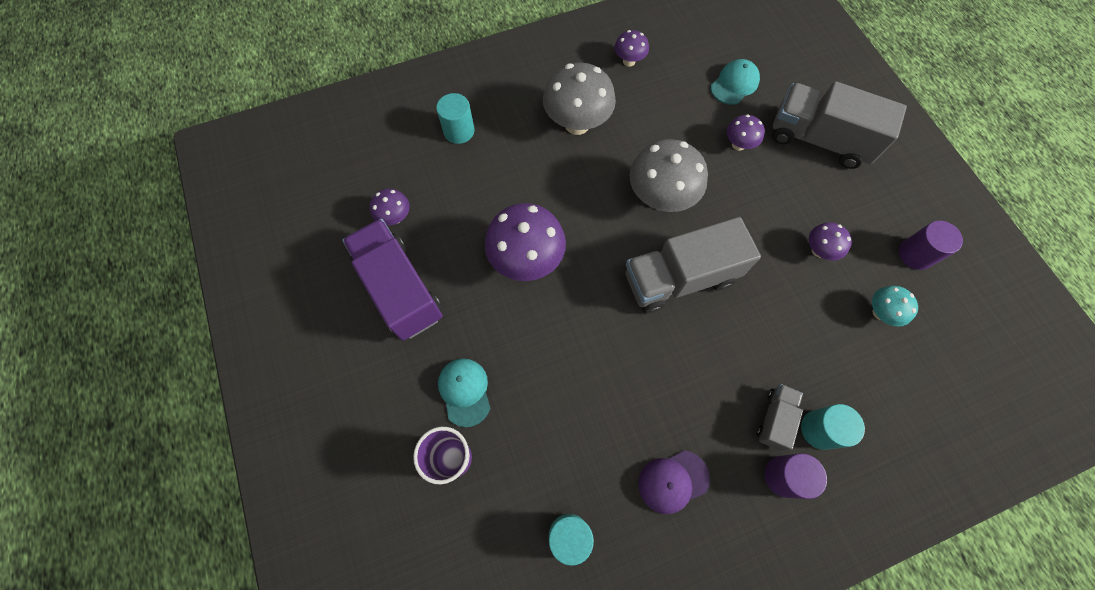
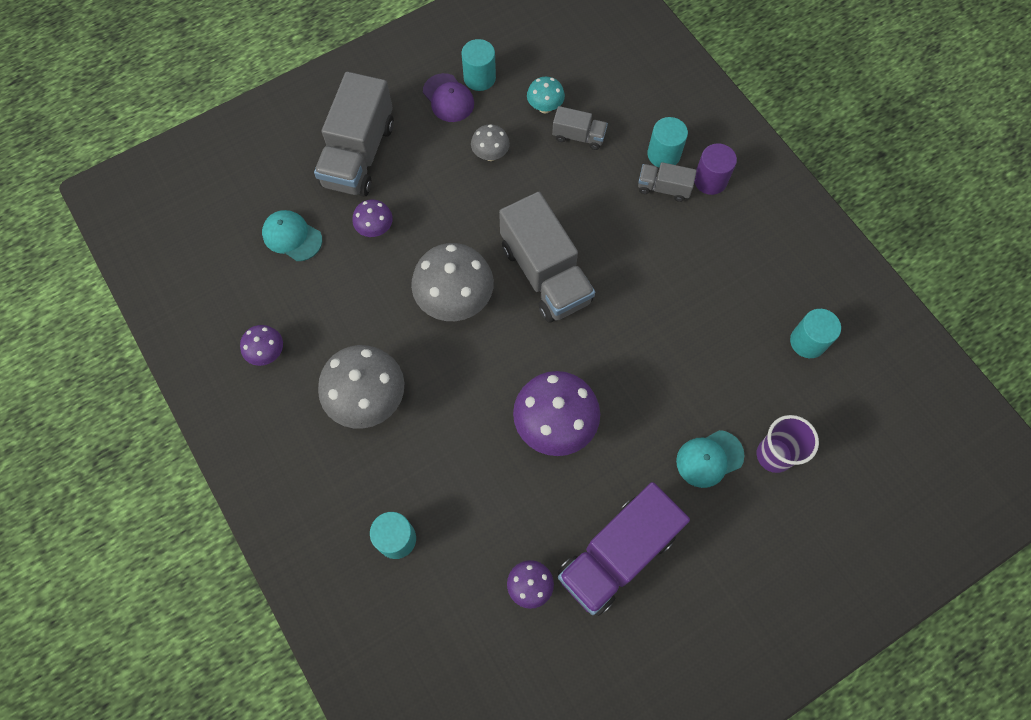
camera: 100 degrees left, 0 degrees up
purple cap [638,450,710,514] -> purple cap moved to [423,73,474,122]
purple mushroom [809,222,852,260] -> grey mushroom [471,124,510,161]
purple cylinder [899,221,963,270] -> turquoise cylinder [461,39,496,91]
none -> grey truck [552,106,608,150]

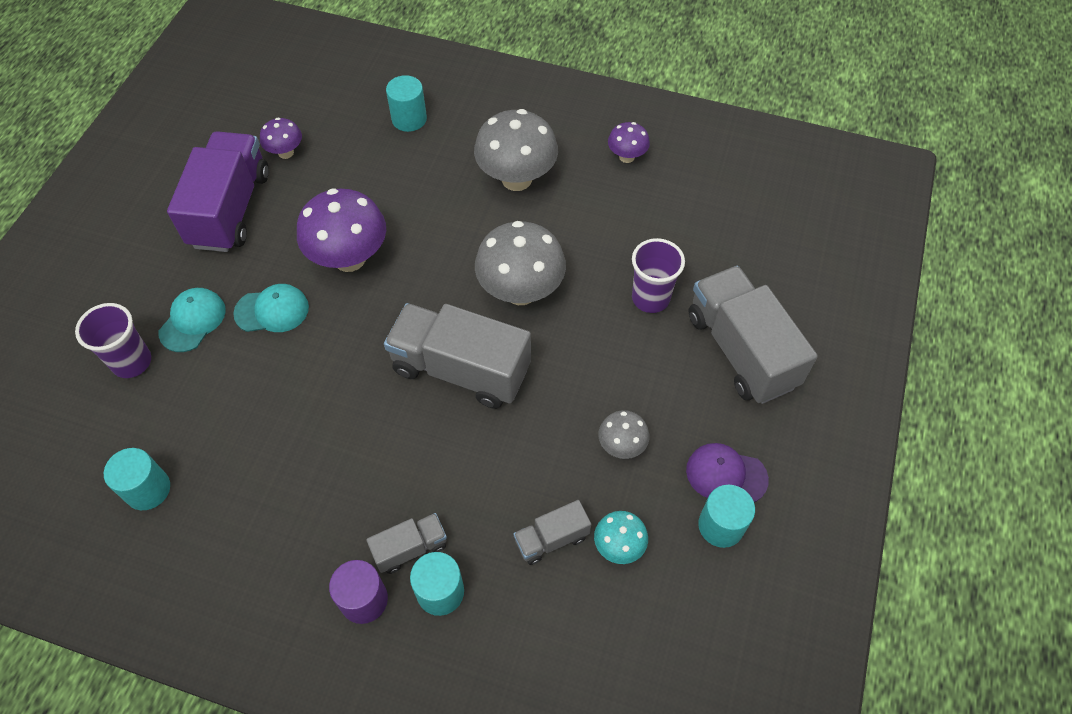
camera: 140 degrees right, 10 degrees down
turquoise cap [262,210,322,261] -> turquoise cap moved to [233,284,309,332]
purple mushroom [352,199,393,237] -> purple cup [632,238,685,313]

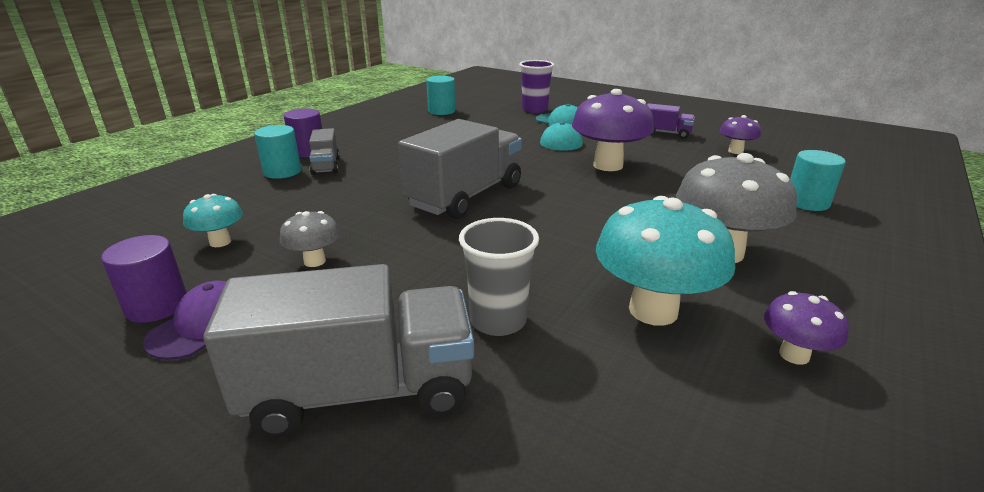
camera: 105 degrees right, 30 degrees down
purple truck [167,131,269,252] -> purple truck [647,103,695,139], size x0.49
grey mushroom [475,221,566,305] -> none
grey truck [514,500,591,565] -> none
purple cup [632,238,685,313] -> grey cup [459,218,539,336]
turquoise cylinder [698,485,755,548] -> purple cylinder [101,235,187,323]
none -> turquoise mushroom [596,196,735,326]

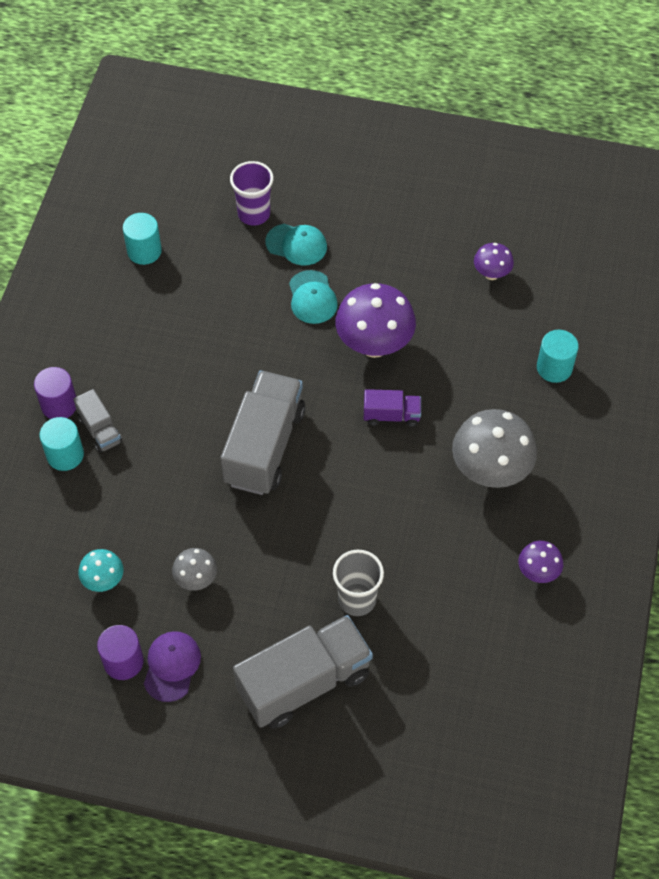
camera: 20 degrees left, 30 degrees up
turquoise mushroom [596,196,735,326] -> none
purple truck [647,103,695,139] -> purple truck moved to [364,389,421,427]

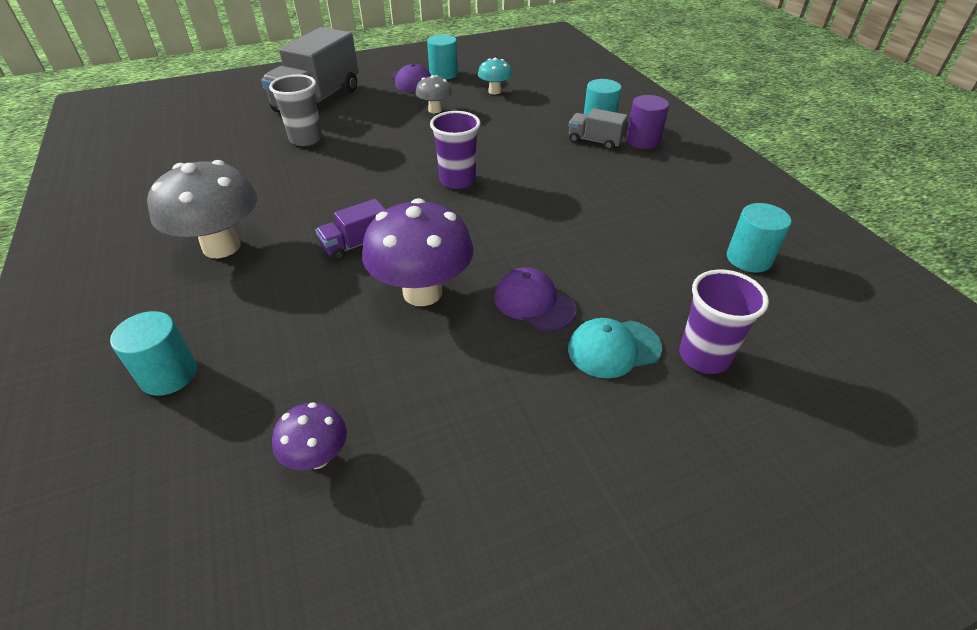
camera: 145 degrees right, 15 degrees down
purple cylinder [97,625,144,680] -> turquoise cylinder [427,35,458,80]
grey truck [220,371,305,495] -> purple cup [430,111,481,189]
turquoise cap [289,270,338,324] -> purple cap [494,267,577,332]
purple mushroom [518,541,563,583] -> none

